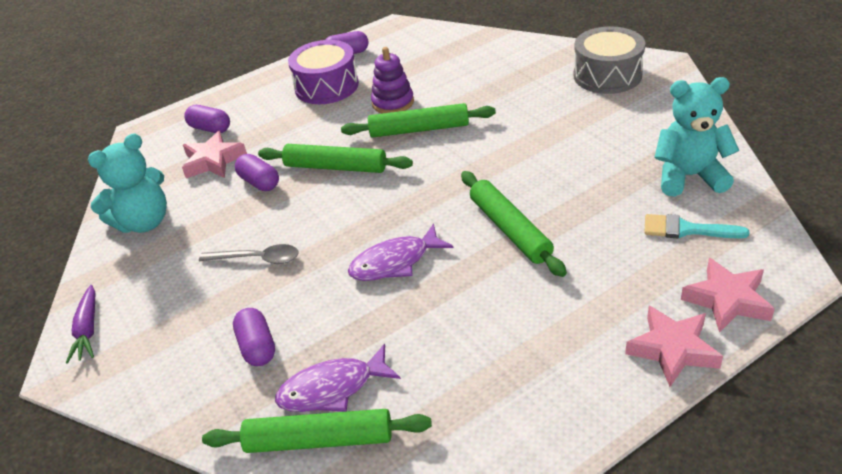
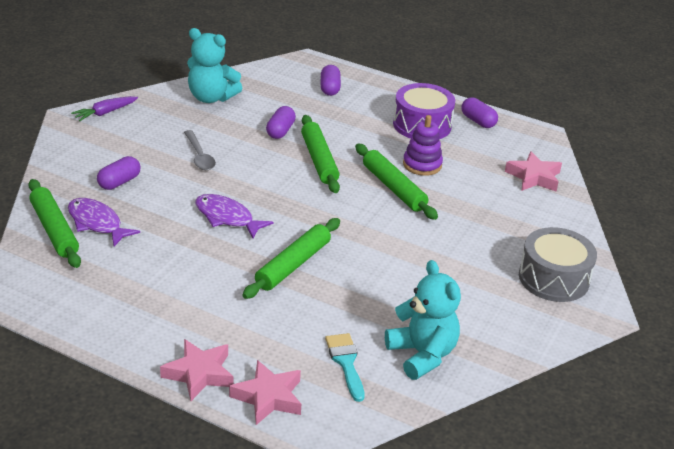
camera: 55 degrees right, 5 degrees down
pink star [182,131,247,178] -> pink star moved to [505,151,562,191]

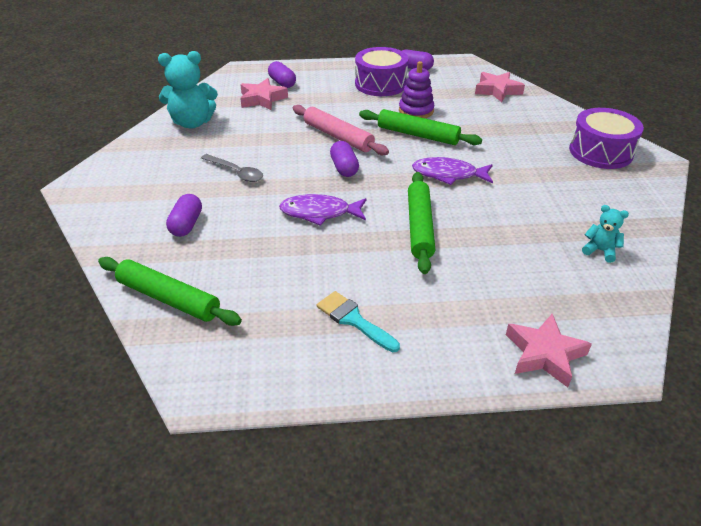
camera: 30 degrees left, 5 degrees up
purple fish [68,198,140,246] -> purple fish moved to [412,157,493,185]
purple carrot [71,96,138,121] -> none
pink star [160,339,233,401] -> pink star moved to [240,78,288,110]
purple capsule [266,106,296,139] -> purple capsule moved to [330,141,359,177]
green rolling pin [301,115,340,193] -> pink rolling pin [293,105,389,155]
turquoise brush [325,333,364,402] -> turquoise brush moved to [317,291,400,352]
turquoise teddy bear [385,260,461,380] -> turquoise teddy bear [582,205,629,263], size x0.50
grey drum [519,227,597,302] -> purple drum [569,108,644,169]

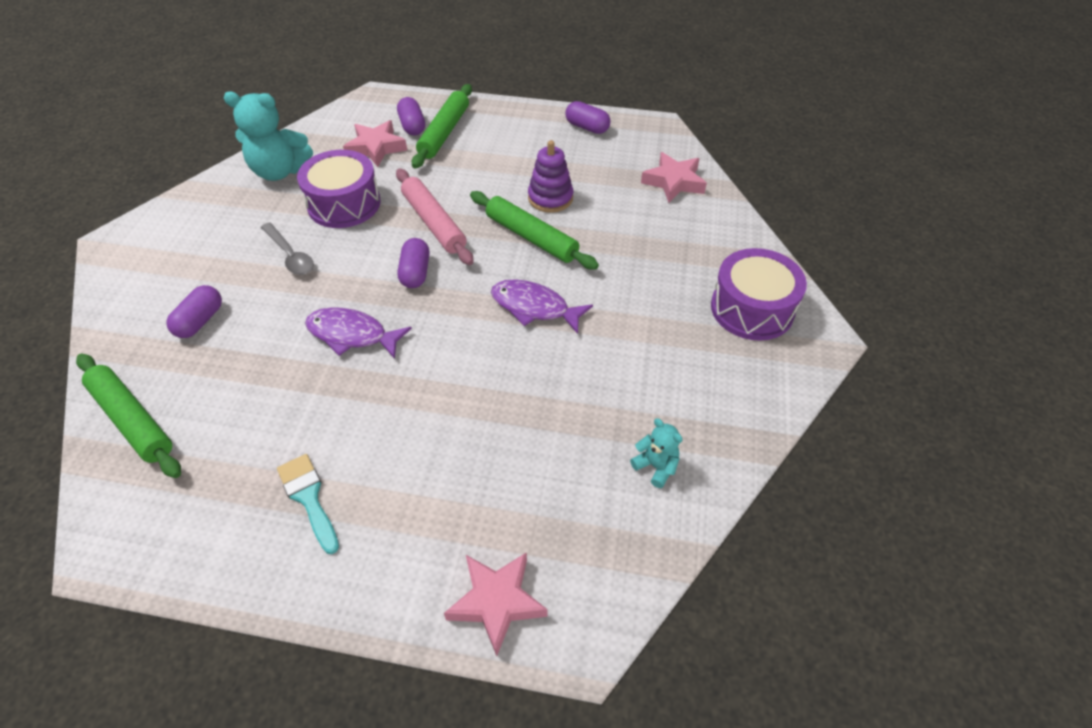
camera: 15 degrees right, 10 degrees up
purple drum [355,47,409,96] -> purple drum moved to [297,150,381,228]
green rolling pin [408,172,435,274] -> green rolling pin moved to [412,84,472,169]

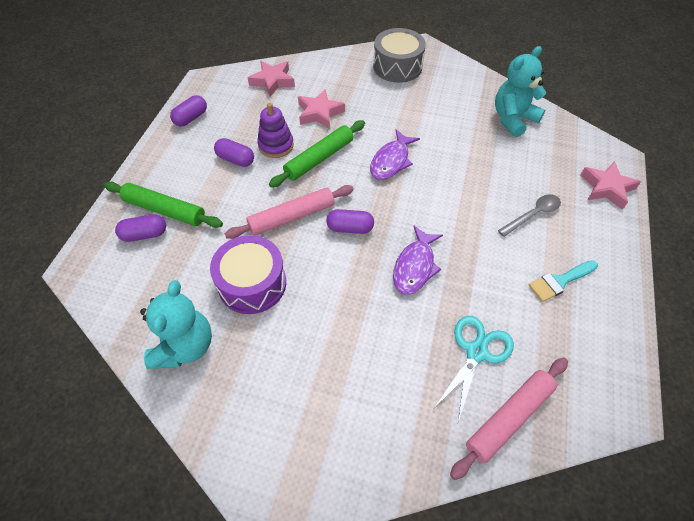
camera: 85 degrees left, 5 degrees up
green rolling pin [76,354,181,478] -> pink rolling pin [450,358,568,480]
purple capsule [166,285,222,338] -> purple capsule moved to [214,138,254,167]
grey spoon [261,222,314,275] -> grey spoon moved to [498,194,561,237]
pink star [343,120,407,167] -> pink star moved to [298,89,345,129]
turquoise teddy bear [630,418,683,488] -> turquoise teddy bear [495,46,546,137], size x1.98
purple drum [711,248,807,341] -> grey drum [373,28,426,83]
none -> turquoise scissors [434,316,514,423]

